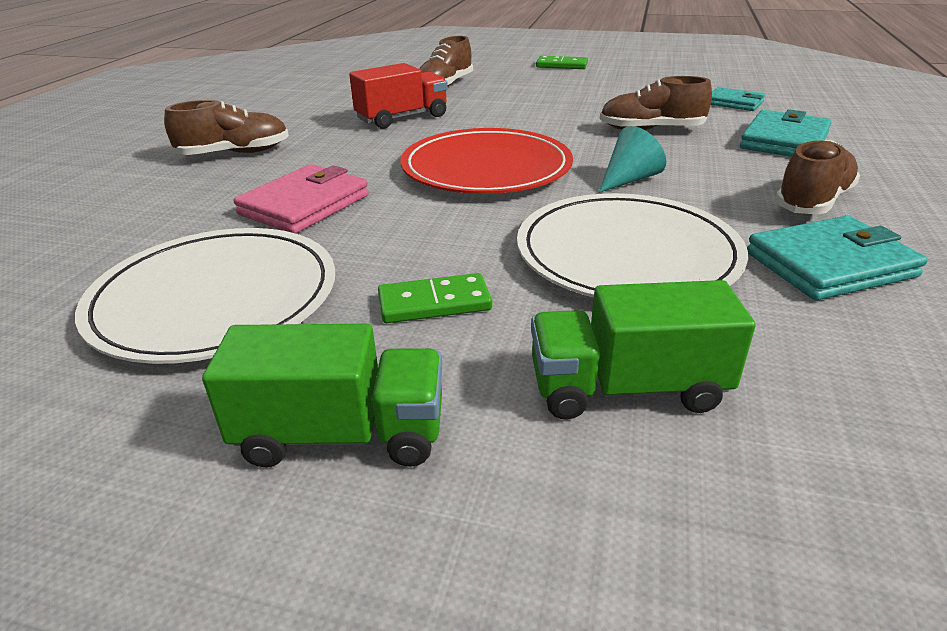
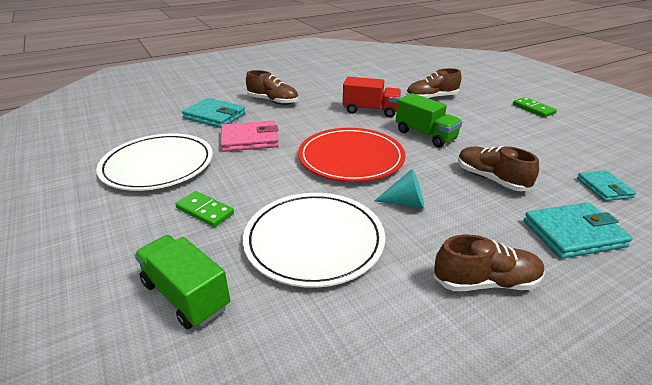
camera: 45 degrees right, 0 degrees up
green truck [202,324,442,467] -> green truck moved to [396,93,462,148]
turquoise wallet [747,216,928,300] -> turquoise wallet moved to [182,98,246,128]

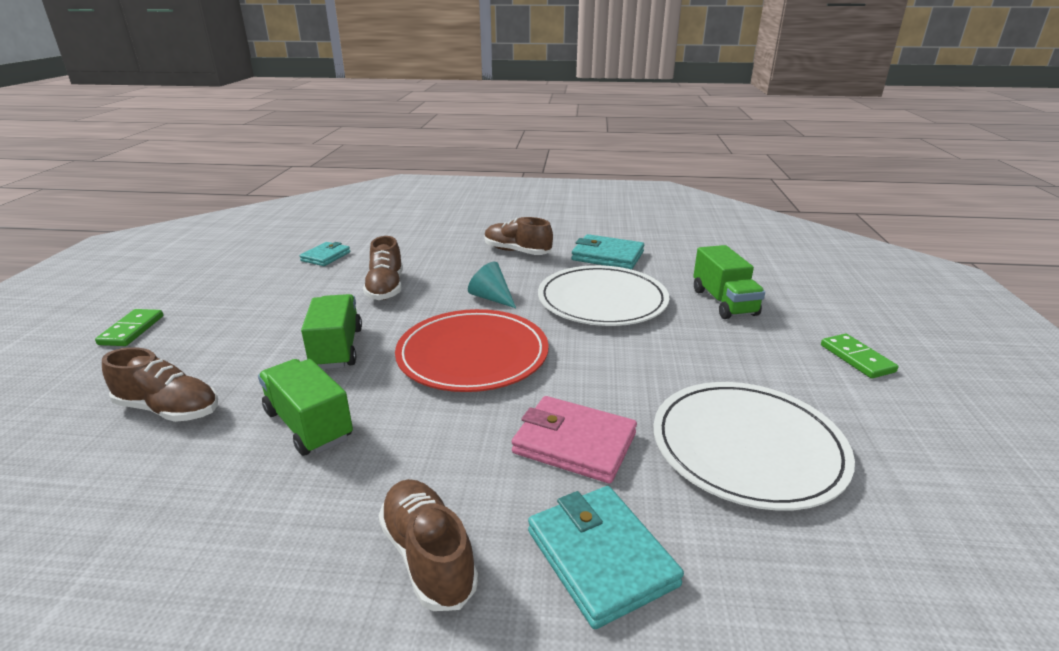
camera: 145 degrees left, 5 degrees down
green domino [175,191,234,227] -> green domino moved to [821,334,898,378]
red truck [343,77,401,117] -> green truck [258,359,353,456]
turquoise wallet [524,202,633,259] -> turquoise wallet moved to [572,234,644,270]

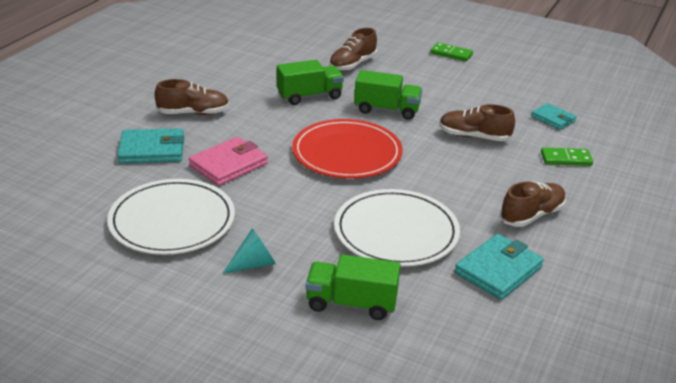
camera: 110 degrees right, 5 degrees up
turquoise cone [468,262,516,308] -> turquoise cone moved to [223,228,276,274]
green domino [821,334,898,378] -> green domino moved to [541,147,593,166]

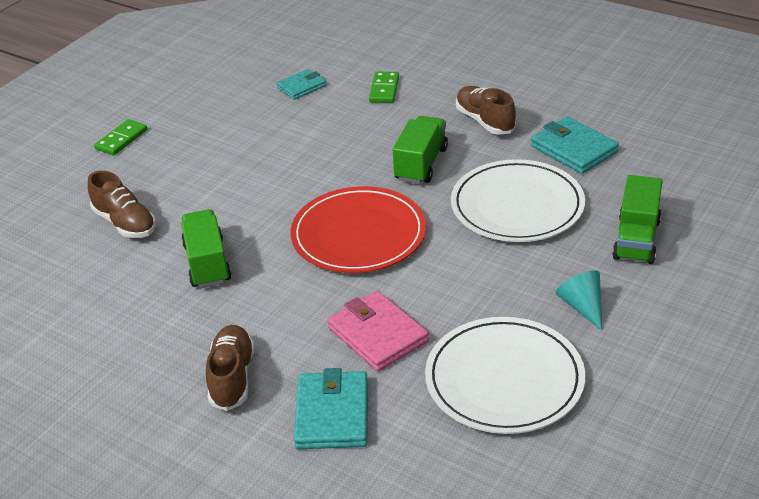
camera: 80 degrees left, 5 degrees up
green truck [354,70,422,120] -> green truck moved to [393,116,448,184]
brown shoe [439,104,515,141] -> none

